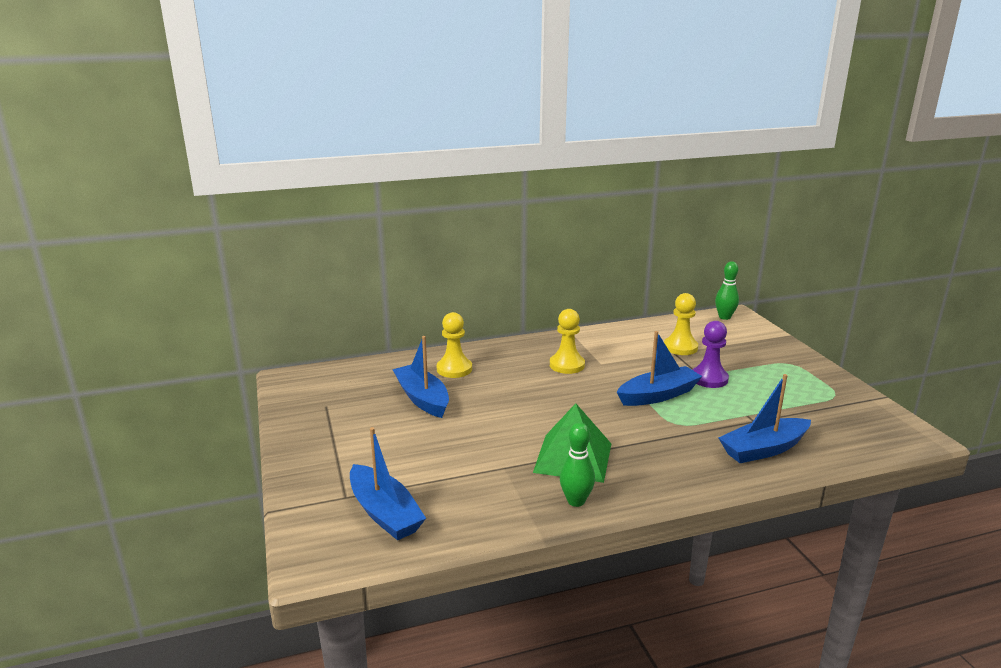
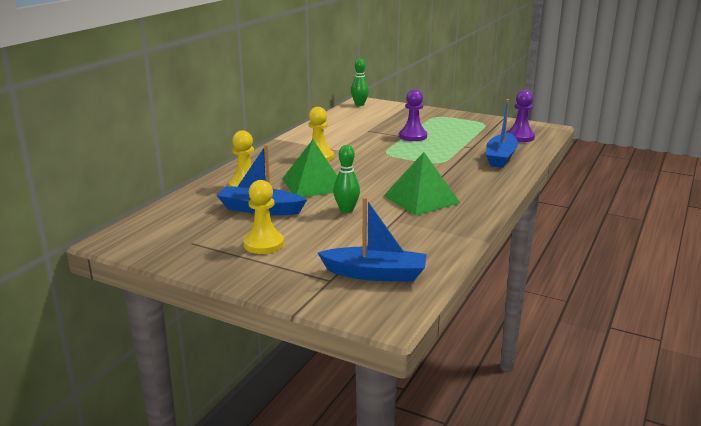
camera: 45 degrees left, 0 degrees up
green bowling pin [560,422,595,507] -> green bowling pin moved to [333,145,360,213]
blue boat [617,331,702,406] -> none
yellow pawn [664,293,698,355] -> yellow pawn moved to [244,180,284,254]
none -> green pyramid [282,140,337,197]
none -> purple pawn [507,90,535,142]

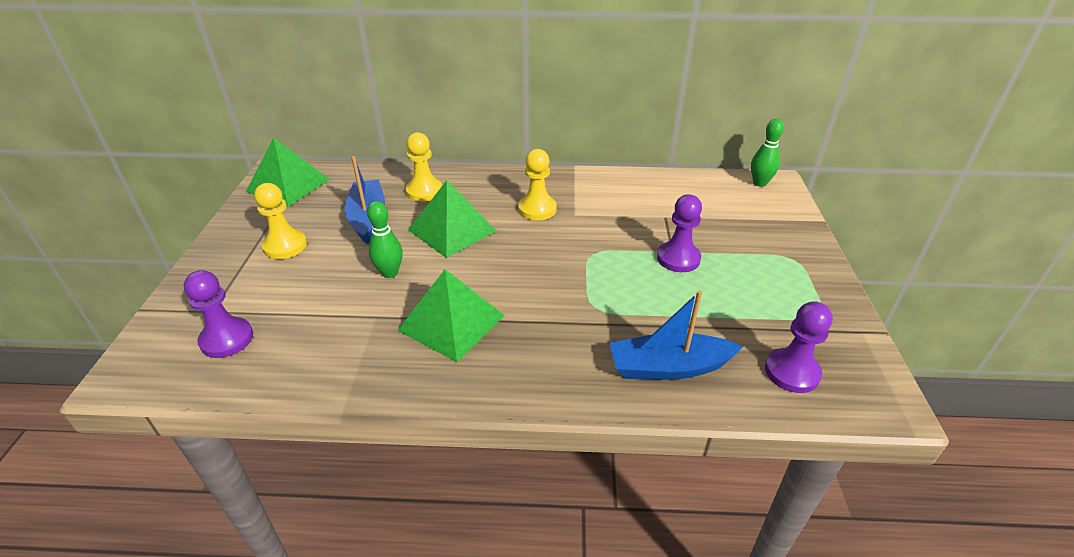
camera: 65 degrees right, 15 degrees up
blue boat [318,197,427,282] -> purple pawn [184,270,253,358]
none -> green pyramid [246,138,330,207]

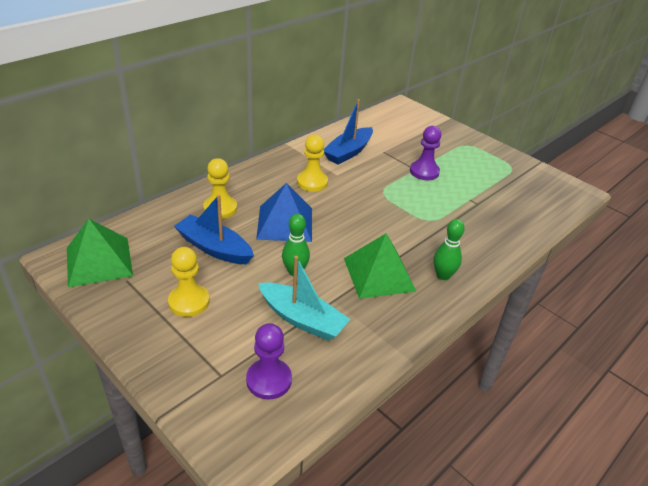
camera: 50 degrees left, 0 degrees up
green pyramid [408,180,497,258] -> blue pyramid [256,183,312,242]
blue boat [609,291,743,380] -> blue boat moved to [323,99,373,165]
green bowling pin [751,119,784,187] -> green bowling pin moved to [434,219,465,280]
purple pawn [765,301,833,393] -> none
none -> turquoise boat [258,256,350,341]

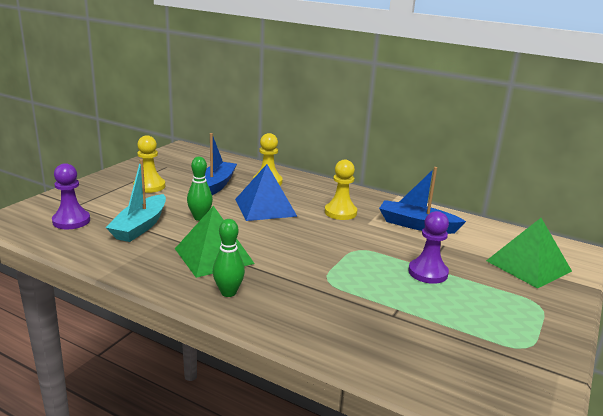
camera: 75 degrees right, 15 degrees down
green pyramid [67,219,133,288] -> green pyramid moved to [486,218,572,289]

